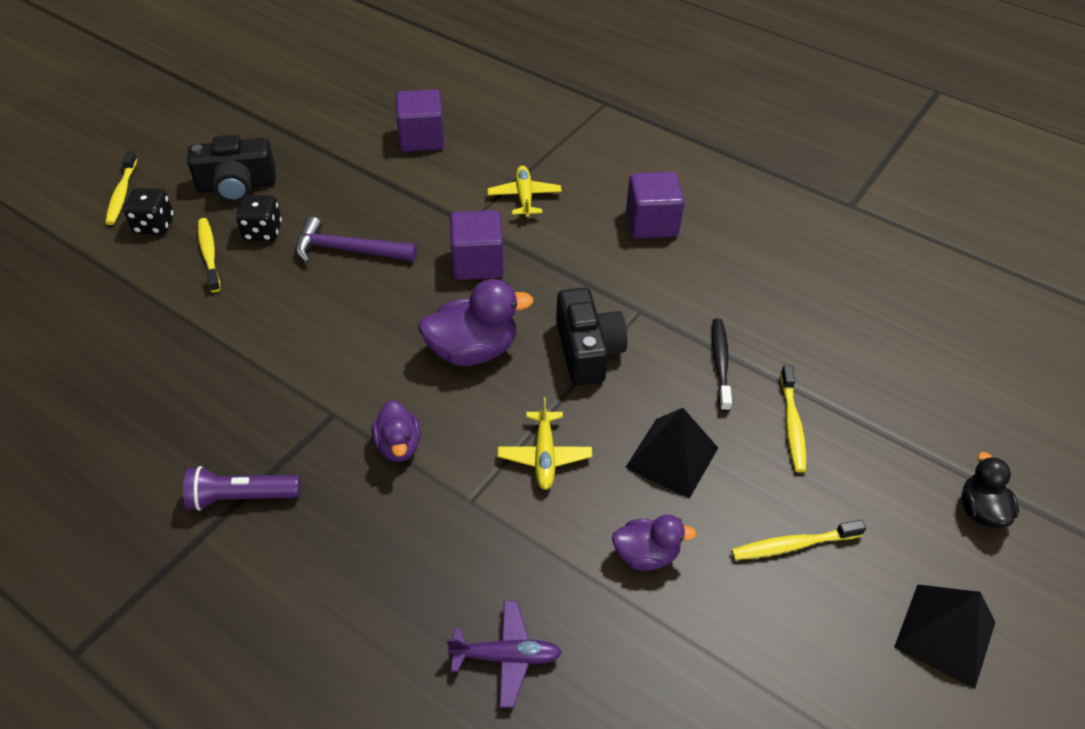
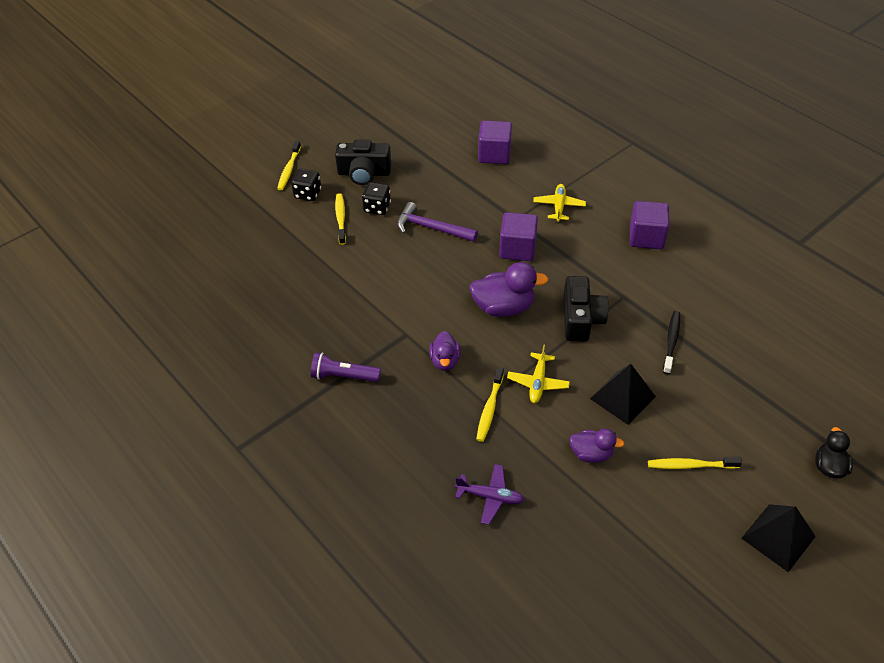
camera: 15 degrees right, 0 degrees up
yellow toothbrush [780,365,806,473] -> yellow toothbrush moved to [476,367,504,442]

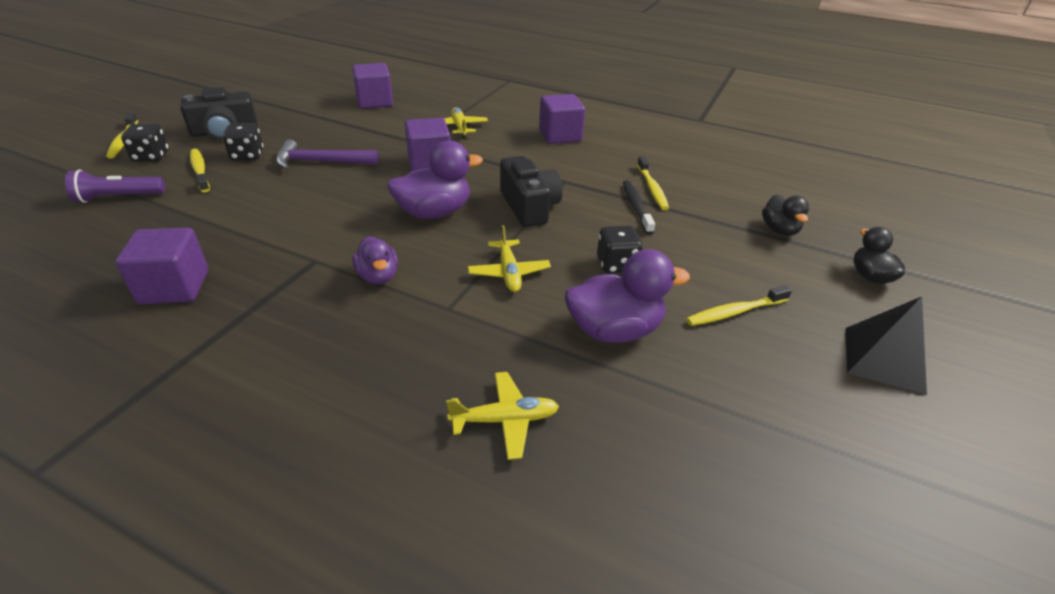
camera: 25 degrees left, 10 degrees down
purple flashlight [311,353,381,382] -> purple flashlight moved to [65,170,165,203]
purple plane [455,464,525,525] -> yellow plane [446,372,559,460]
yellow toothbrush [476,367,504,442] -> yellow toothbrush moved to [637,156,669,210]
purple duck [569,429,624,463] -> purple duck [565,249,690,343], size x1.64
black pyramid [590,364,656,425] -> black dice [597,225,643,274]
none -> purple cube [115,227,208,304]
none -> black duck [762,194,809,236]

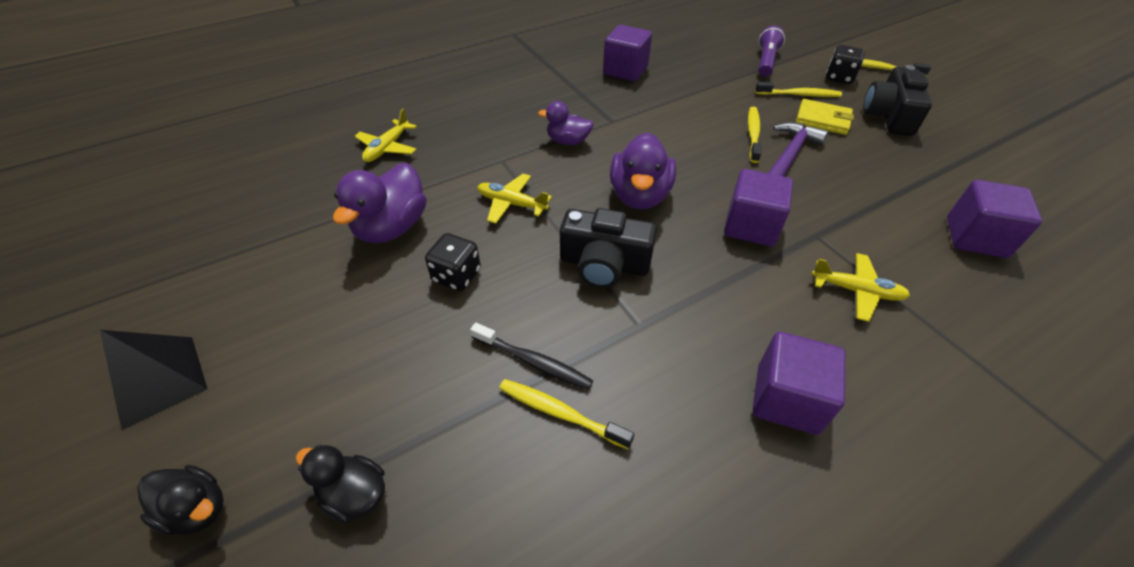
camera: 125 degrees right, 10 degrees up
black dice [223,123,263,161] -> yellow wallet [796,99,854,135]
yellow toothbrush [686,285,792,326] -> yellow toothbrush moved to [748,107,761,163]

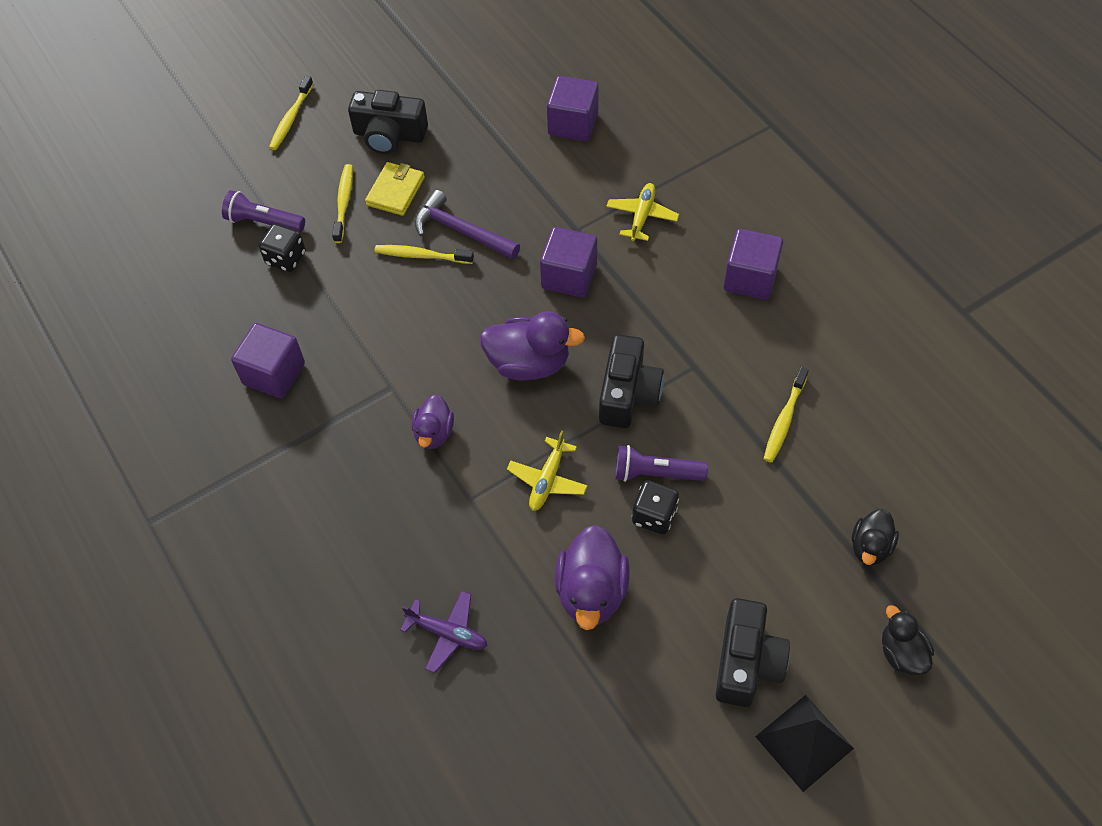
camera: 90 degrees left, 10 degrees up
black duck [137,465,224,535] -> black duck turned 45 degrees counterclockwise [882,605,934,675]
purple duck [333,163,426,243] -> purple duck turned 75 degrees clockwise [555,525,630,630]
yellow plane [355,108,417,162] -> purple plane [400,590,488,673]
black toothbrush [470,323,593,390] -> none
black dice [826,45,865,84] -> black dice moved to [259,223,306,272]
none -> purple flashlight [615,445,708,482]
none -> black camera [716,598,790,707]

